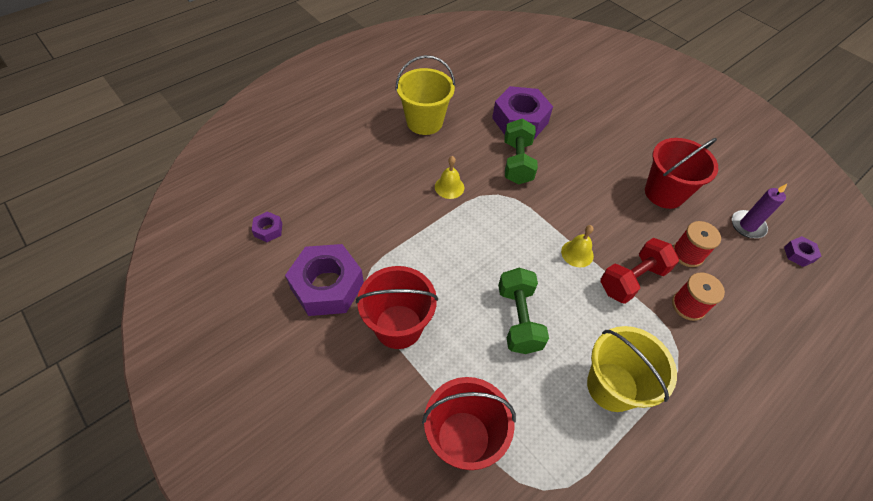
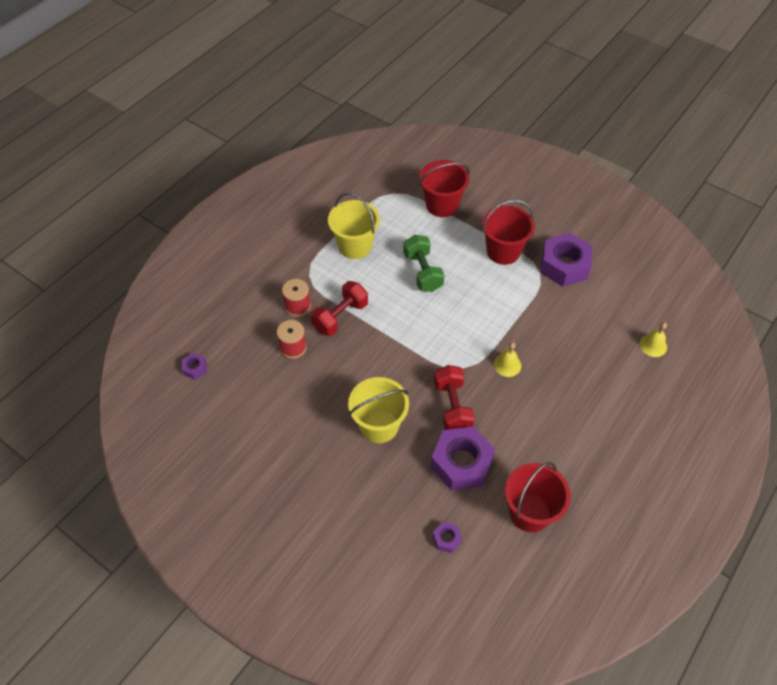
camera: 170 degrees right, 0 degrees up
purple nut [252,211,282,242] -> purple nut moved to [432,522,462,553]
yellow bucket [395,55,455,135] -> yellow bucket moved to [348,377,409,443]
green dumbbell [504,118,538,184] -> red dumbbell [434,365,475,430]
yellow bell [561,225,594,267] -> yellow bell moved to [639,322,667,357]
red bucket [645,138,718,209] -> red bucket moved to [505,462,571,532]
purple candle [732,184,787,238] -> none

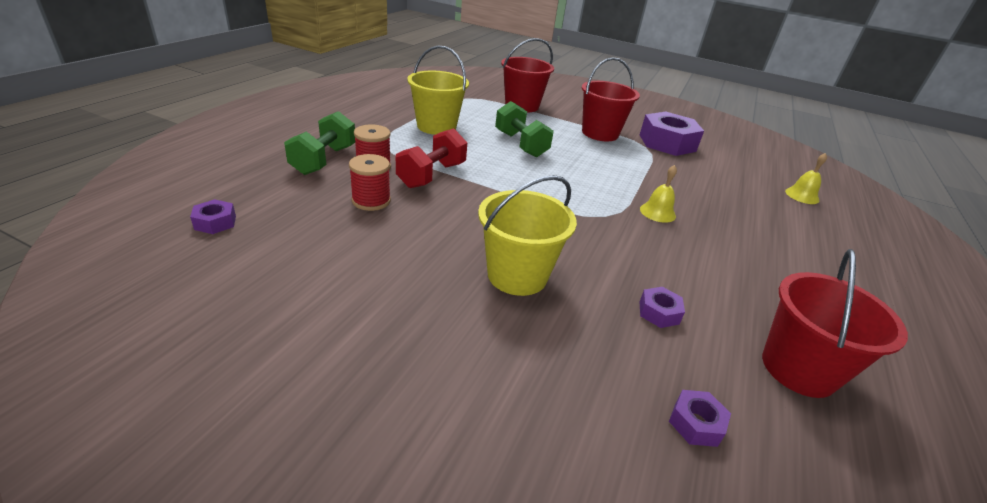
camera: 15 degrees left, 20 degrees down
purple nut [431,426,495,491] -> purple nut [640,287,685,328], size x0.44
red dumbbell [434,365,475,430] -> none
none -> green dumbbell [284,111,355,175]

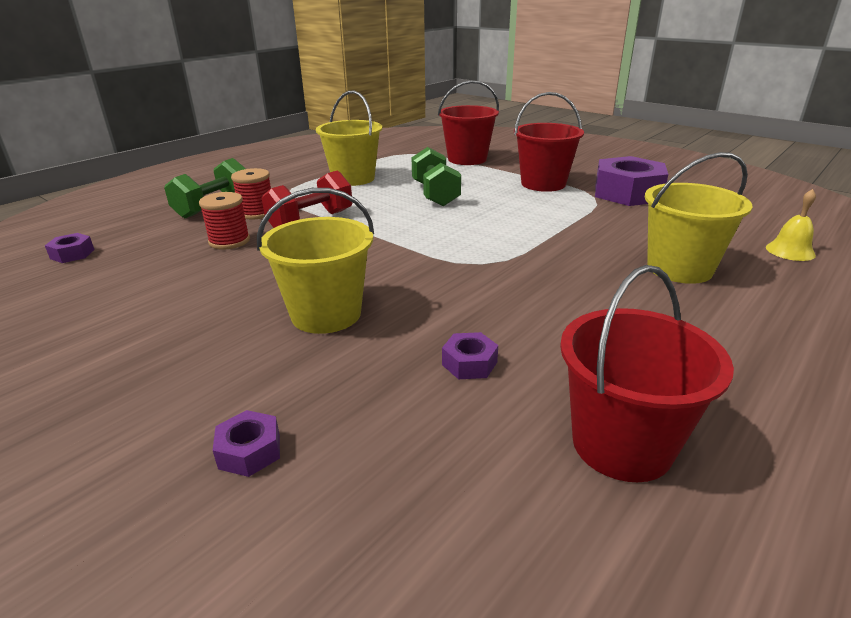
camera: 20 degrees right, 5 degrees down
yellow bell [640,165,677,223] -> none
purple nut [669,390,731,447] -> purple nut moved to [213,410,280,477]
none -> yellow bucket [645,152,752,284]

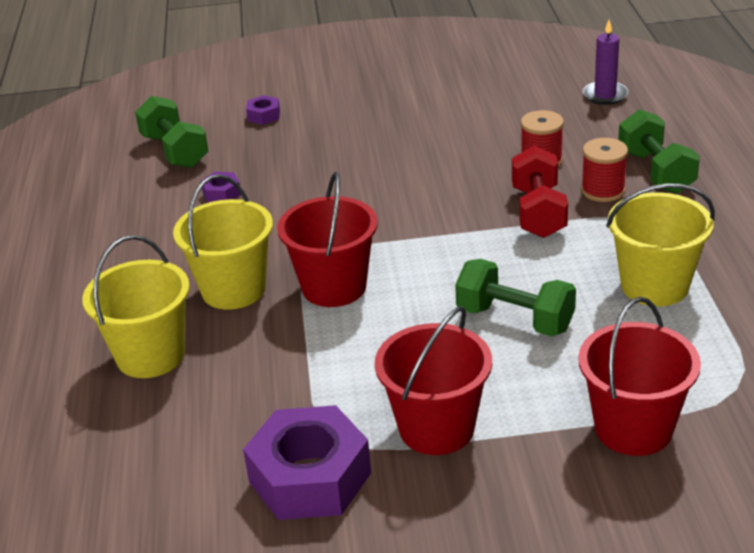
camera: 135 degrees right, 5 degrees up
purple nut [45,233,95,263] -> purple candle [583,20,628,105]
yellow bucket [257,188,374,334] -> yellow bucket moved to [173,174,273,310]
red bucket [560,265,734,482] -> red bucket moved to [277,171,378,307]
yellow bell [766,189,816,261] -> none
none -> green dumbbell [135,96,208,168]

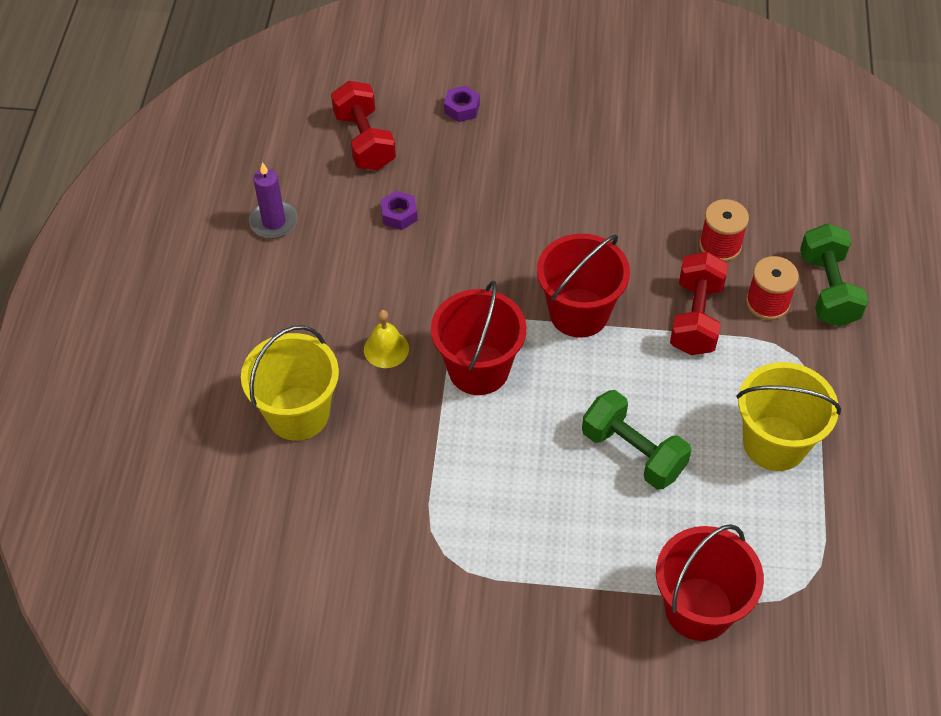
camera: 10 degrees right, 20 degrees up
green dumbbell [135,96,208,168] -> red dumbbell [331,81,396,170]
yellow bucket [173,174,273,310] -> yellow bell [364,310,409,368]
purple nut [243,405,371,520] -> none
red bucket [375,306,492,455] -> red bucket moved to [537,234,630,338]
purple candle [583,20,628,105] -> purple candle moved to [249,162,298,238]

